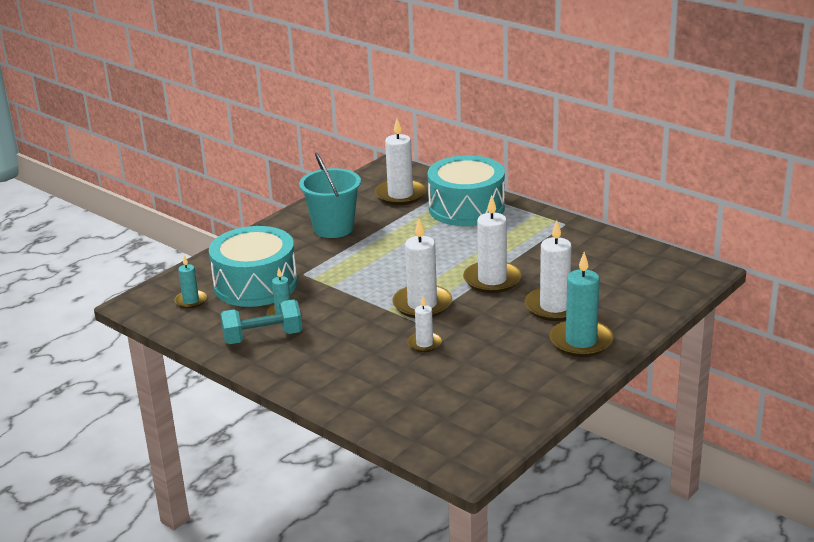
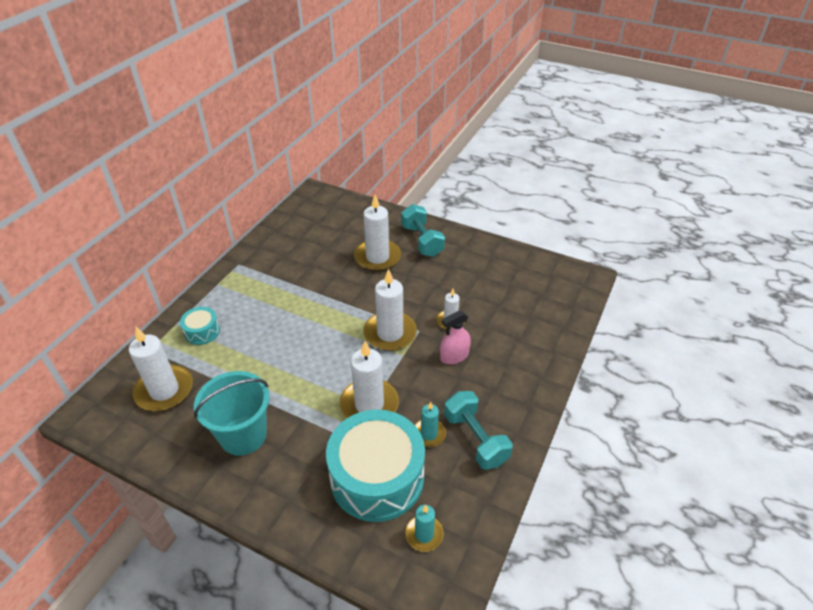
camera: 105 degrees left, 15 degrees up
turquoise drum [427,155,505,226] -> turquoise drum [180,307,220,345], size x0.45
white candle [463,195,522,293] -> white candle moved to [340,341,399,418]
turquoise candle [550,252,613,357] -> turquoise dumbbell [401,204,445,257]
none -> pink spray bottle [440,311,471,364]

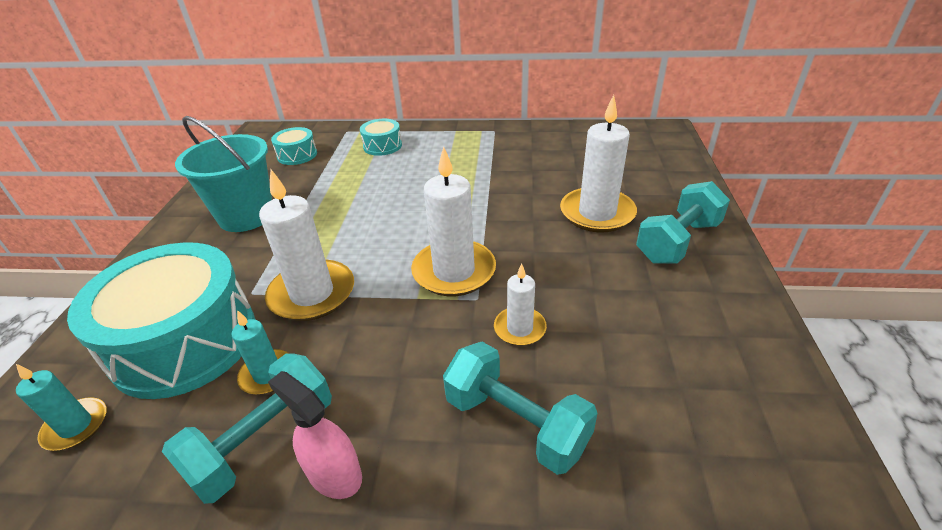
camera: 70 degrees right, 5 degrees down
white candle [129,327,193,411] -> turquoise drum [271,127,317,165]
pink spray bottle [440,311,471,364] -> pink spray bottle moved to [268,371,362,499]
none -> turquoise dumbbell [443,342,598,475]

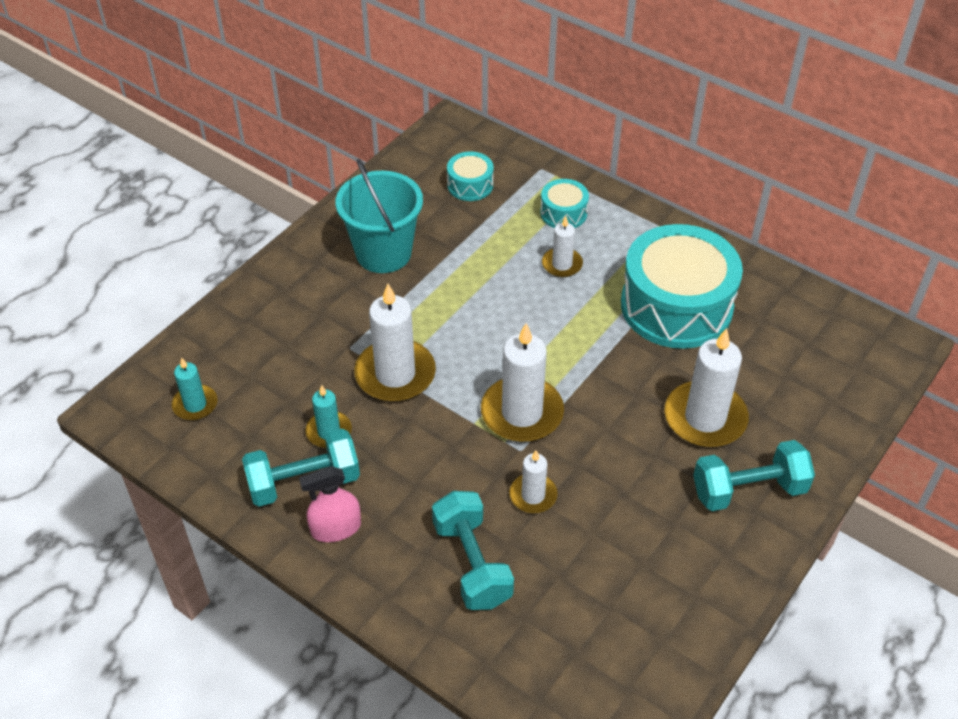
camera: 30 degrees right, 10 degrees up
turquoise drum [67,242,255,399] -> turquoise drum moved to [621,224,743,349]
pink spray bottle [268,371,362,499] -> pink spray bottle turned 90 degrees counterclockwise [299,466,361,542]
none -> white candle [542,216,583,277]

